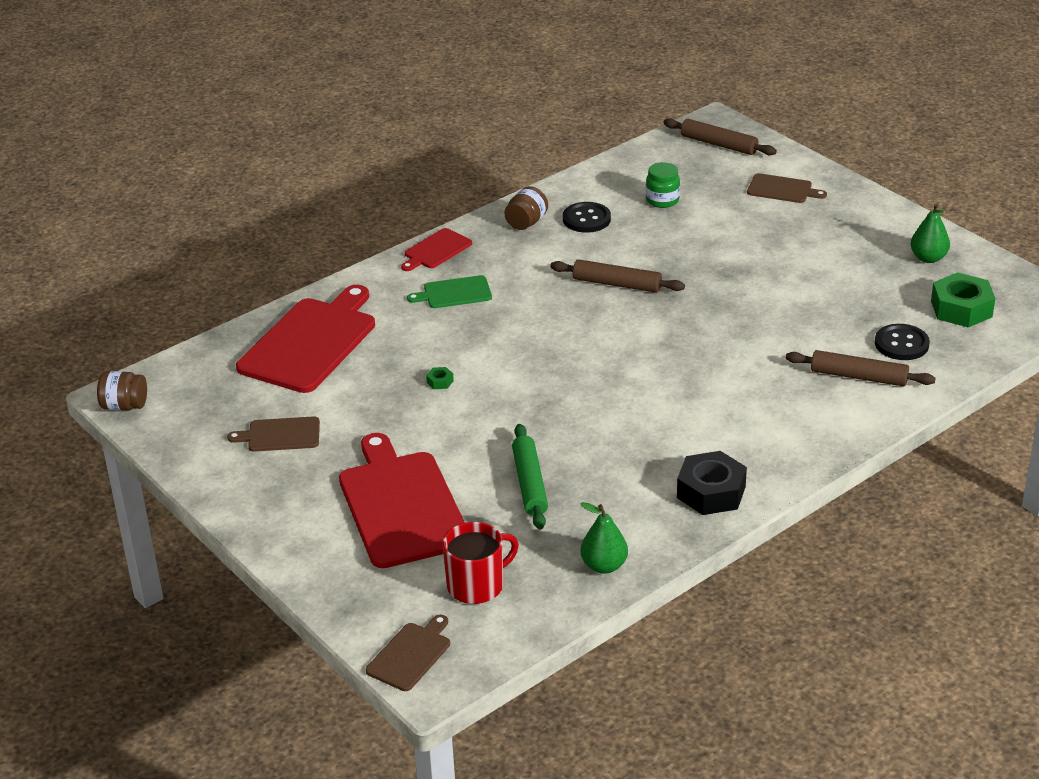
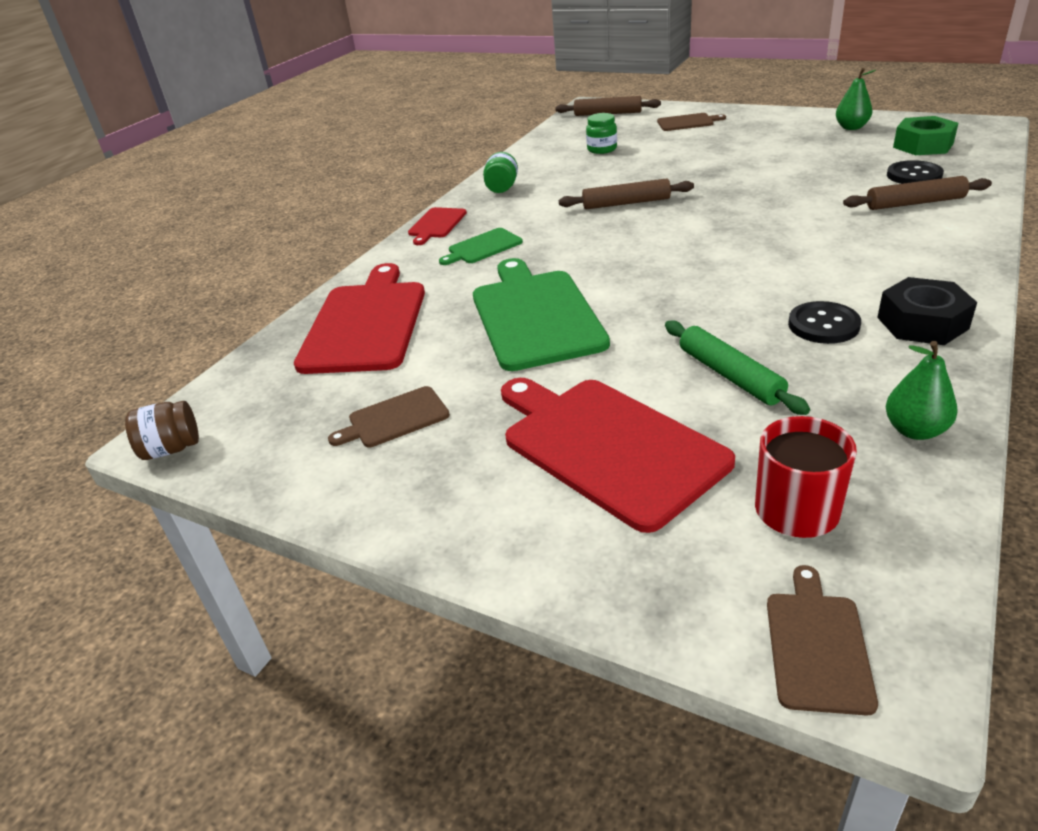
camera: 20 degrees left, 0 degrees up
green nut [426,367,454,389] -> green cutting board [473,258,610,371]
brown jar [504,186,548,230] -> green jar [483,152,518,193]
black button [563,202,611,233] -> black button moved to [788,301,861,344]

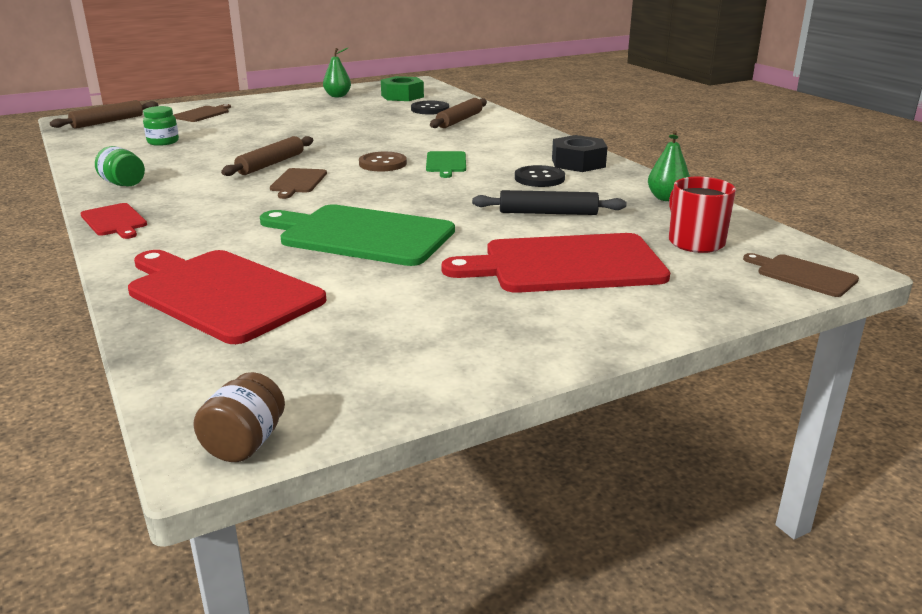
camera: 60 degrees left, 10 degrees down
brown cutting board [328,386,450,447] -> brown cutting board moved to [270,168,327,199]
green cutting board [439,228,523,265] -> green cutting board moved to [426,151,466,178]
green rolling pin [665,320,810,415] -> black rolling pin [472,190,627,215]
none -> brown button [359,152,407,171]

